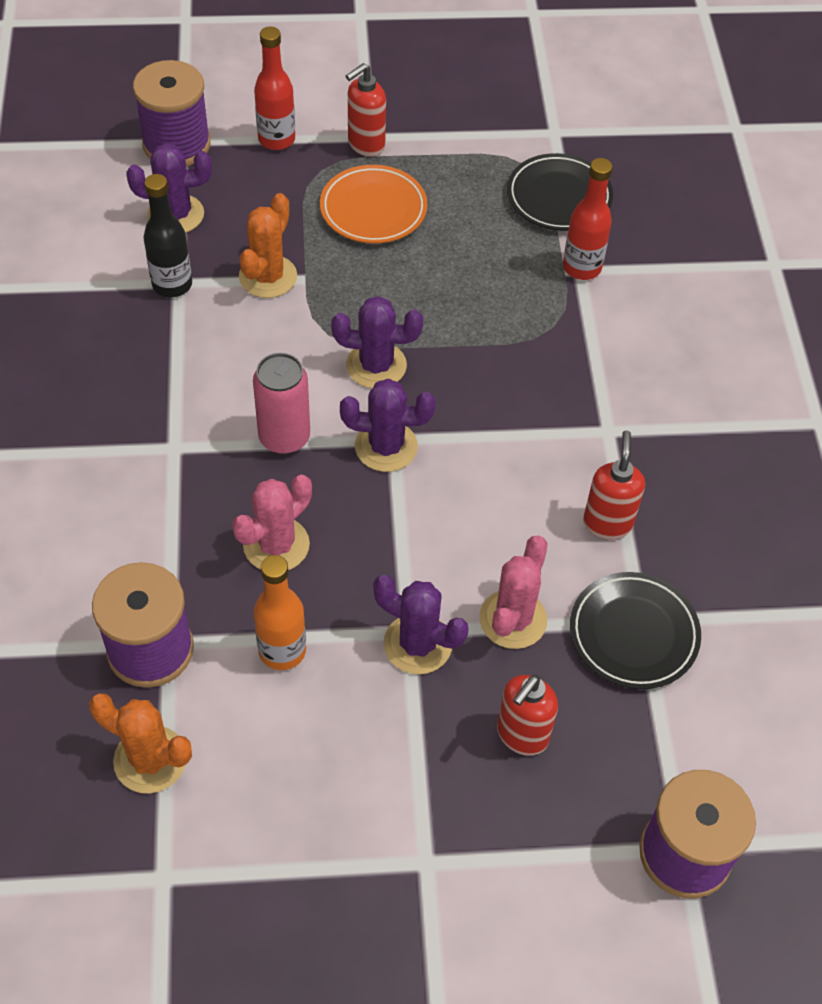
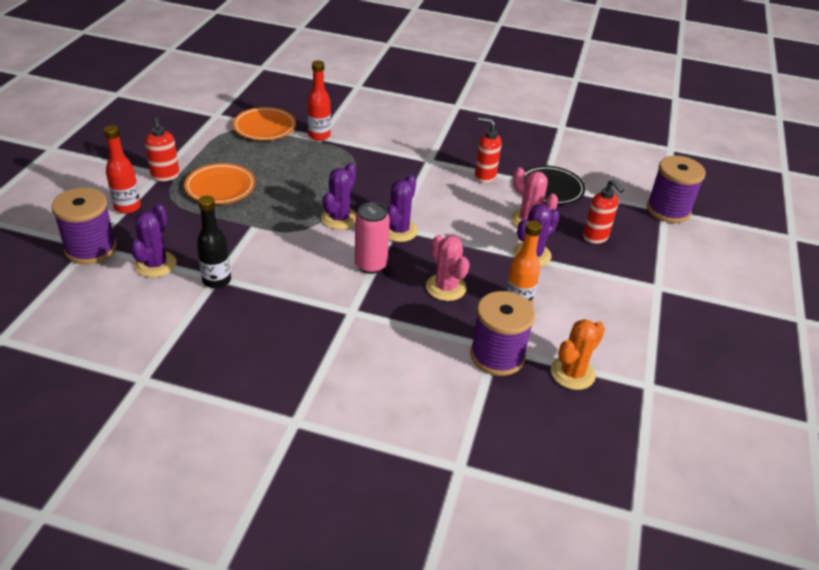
camera: 70 degrees left, 15 degrees down
orange cactus [239,193,297,298] -> none
black plate [507,153,613,231] -> orange plate [233,107,296,140]

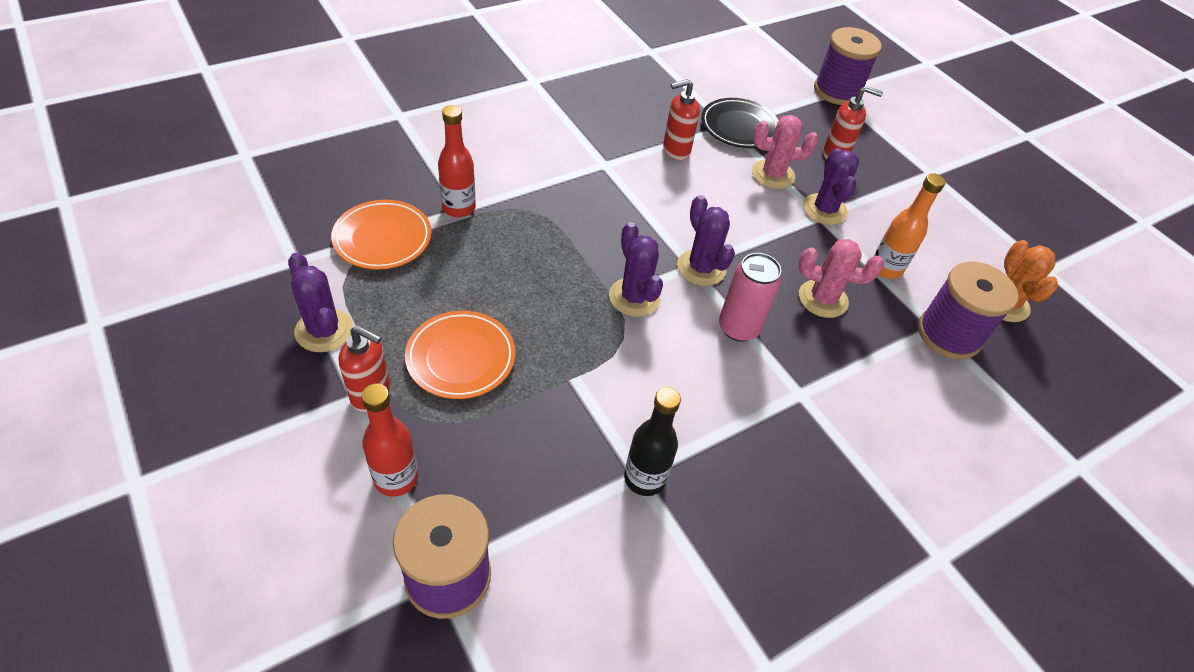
camera: 50 degrees left, 10 degrees up
purple cactus [131,204,177,278] -> purple cactus moved to [288,253,353,352]

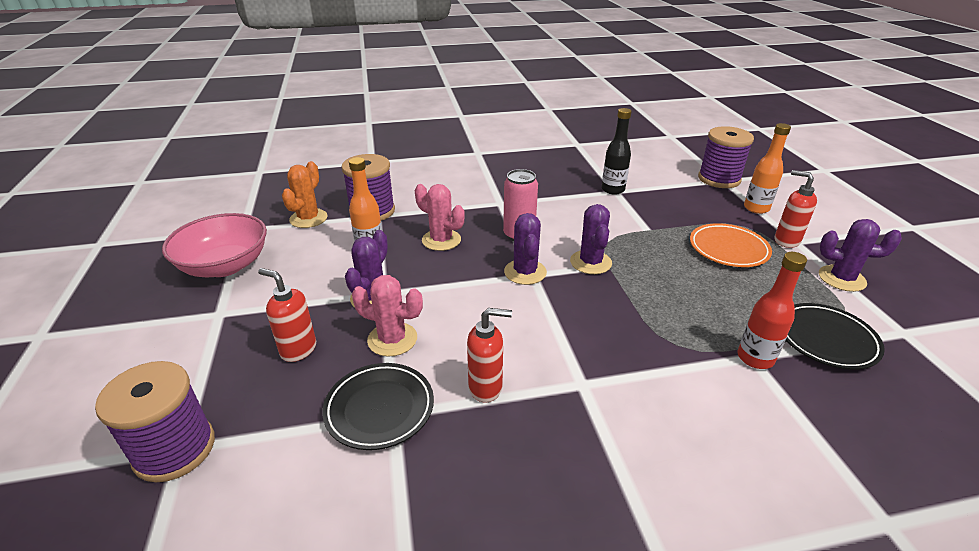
camera: 155 degrees left, 15 degrees down
purple cactus [288,253,353,352] -> purple cactus turned 60 degrees counterclockwise [819,219,902,292]
orange plate [331,200,432,270] -> black plate [786,303,885,370]
red bottle [361,383,418,497] -> orange bottle [744,123,791,214]
none -> pink bowl [162,213,267,277]

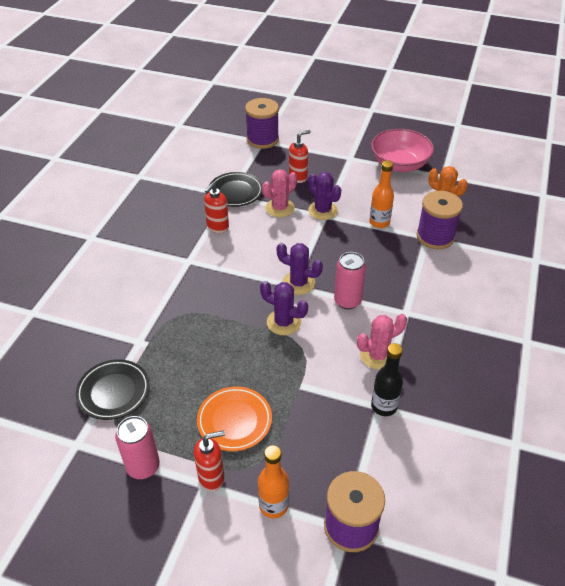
camera: 120 degrees right, 10 degrees up
pink cactus [415,184,465,251] -> pink cactus moved to [357,314,407,370]
red bottle [738,252,807,369] -> none
purple cactus [819,219,902,292] -> pink can [115,416,160,479]

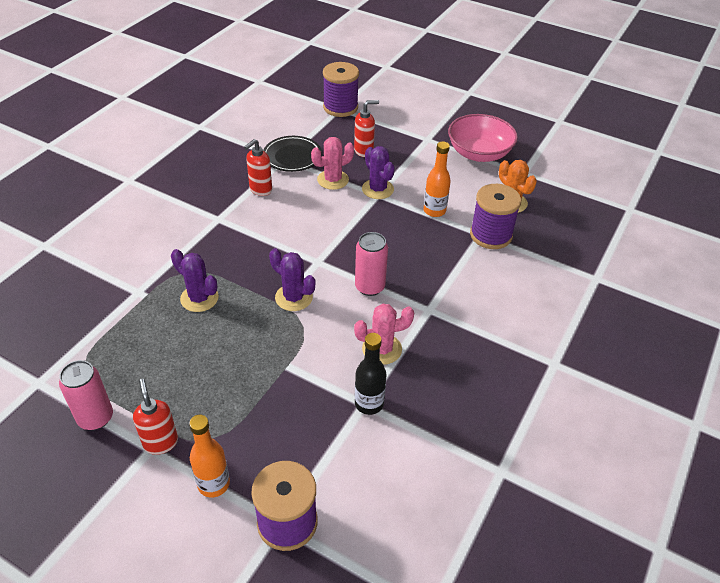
camera: 10 degrees right, 0 degrees up
black plate [76,359,149,420] -> none
red soap dispenser [194,430,225,491] -> red soap dispenser turned 105 degrees counterclockwise [133,379,178,455]
orange plate [197,386,272,451] -> none
purple cactus [276,243,323,295] -> purple cactus moved to [171,249,219,312]

